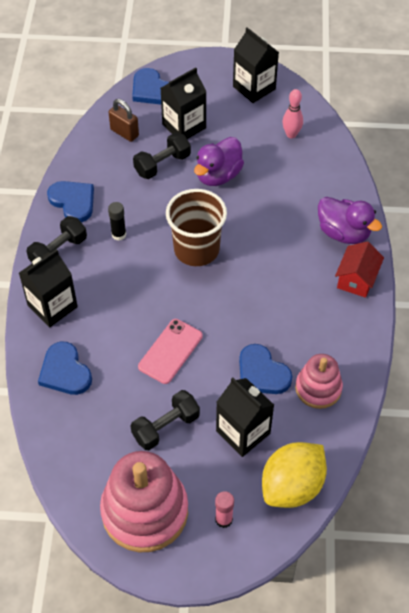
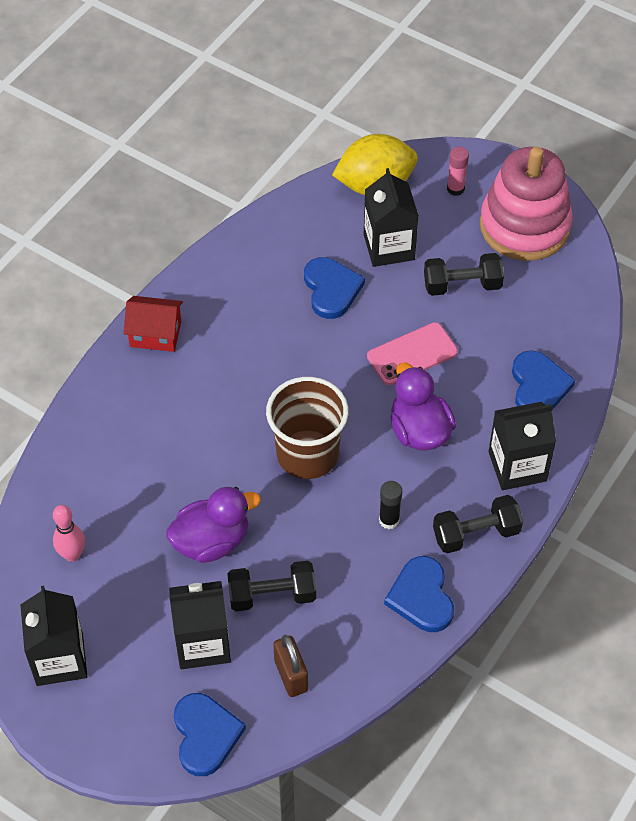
camera: 150 degrees left, 0 degrees up
pink stacking toy [295,354,343,409] -> none
purple duck [318,197,382,244] -> purple duck moved to [390,363,456,450]
red house [335,241,384,298] -> red house turned 45 degrees clockwise [124,296,183,352]

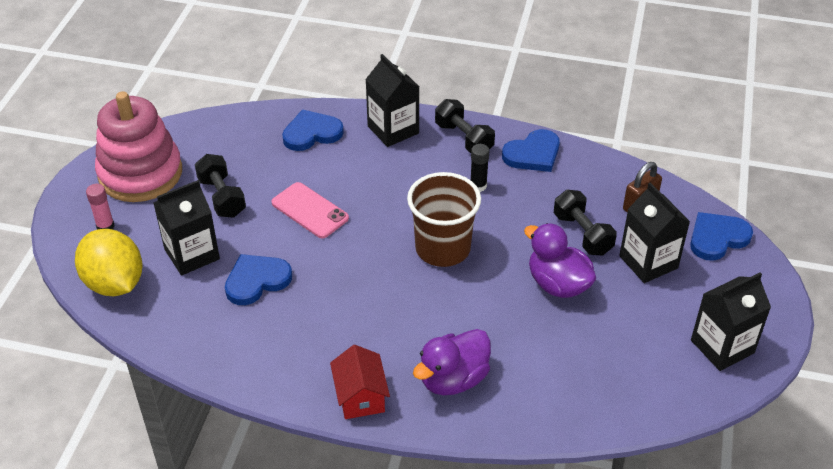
camera: 110 degrees left, 10 degrees down
pink bowling pin [53,505,85,562] -> none
purple duck [390,363,456,450] -> purple duck moved to [413,329,491,395]

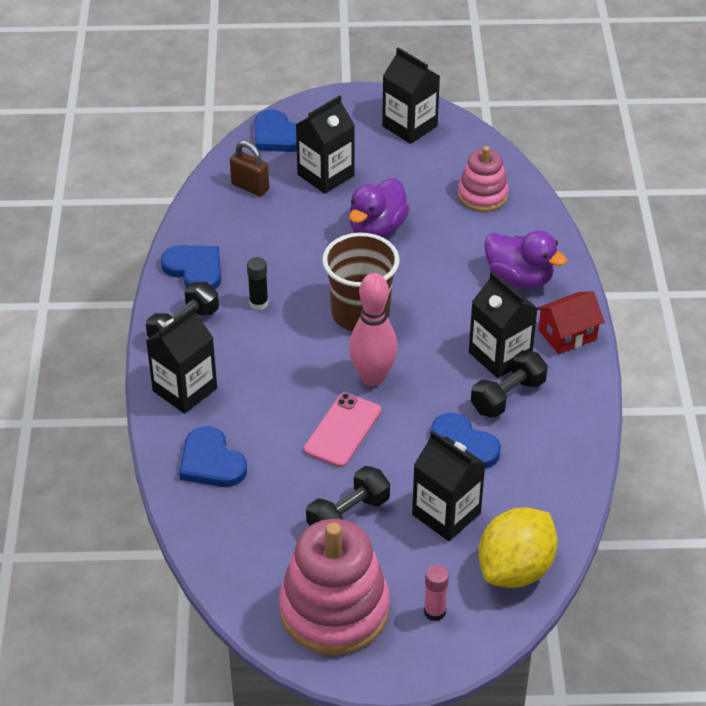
camera: 105 degrees left, 0 degrees up
black dumbbell [554,189,617,255] -> black dumbbell moved to [471,350,548,418]
none -> pink bowling pin [349,273,398,386]
none -> pink stacking toy [458,146,509,212]
none -> black carton [469,271,538,378]

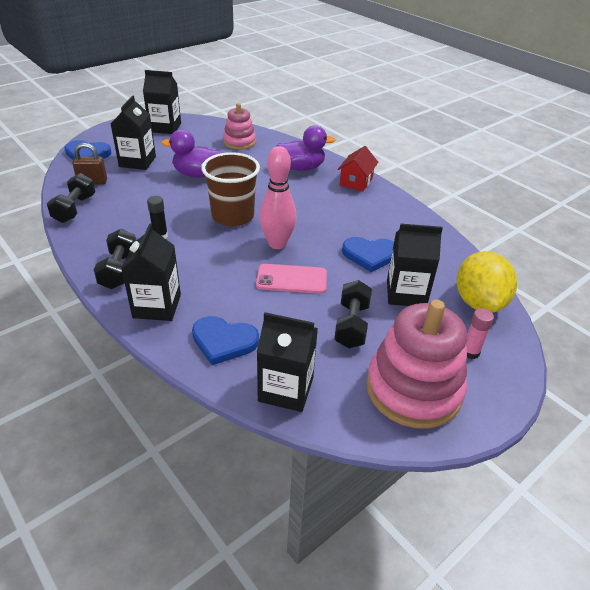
camera: 40 degrees left, 5 degrees down
blue heart [161,245,221,290] -> none
pink phone [304,393,381,467] -> pink phone turned 75 degrees counterclockwise [256,264,327,294]
purple duck [349,178,410,238] -> purple duck turned 105 degrees clockwise [161,130,221,178]
black carton [469,271,538,378] -> black carton moved to [257,312,318,412]
black dumbbell [471,350,548,418] -> black dumbbell moved to [47,173,95,223]

